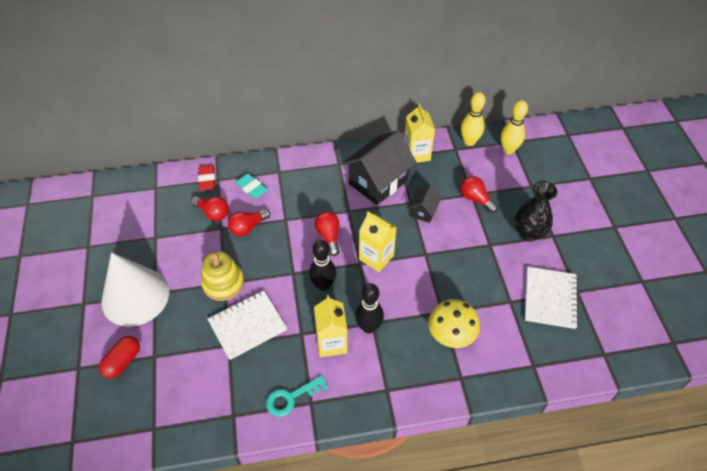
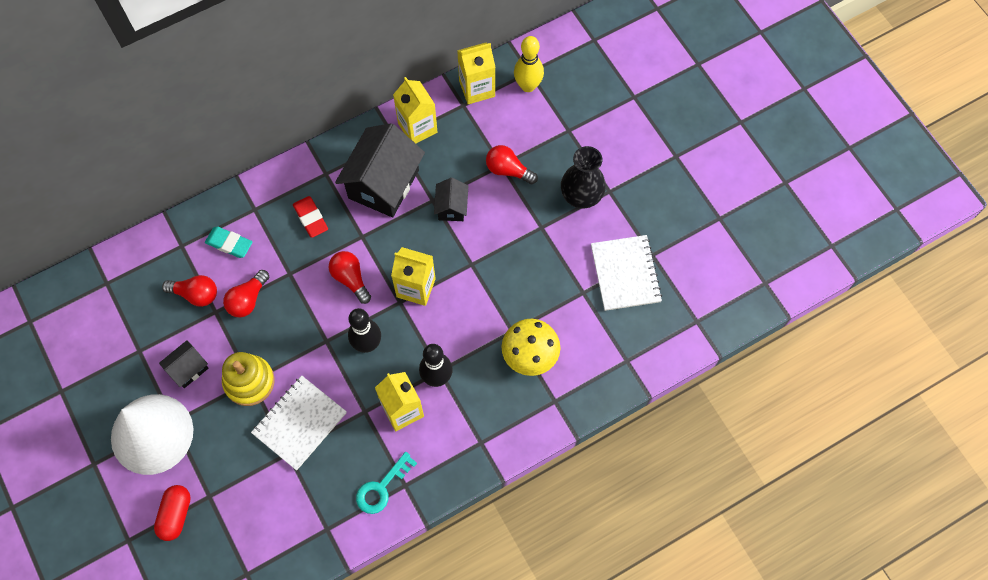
camera: 20 degrees left, 15 degrees up
red eraser [198,165,215,191] -> red eraser moved to [293,196,328,238]
yellow bowling pin [461,92,486,146] -> yellow carton [457,43,495,104]
none -> black house [159,340,209,388]

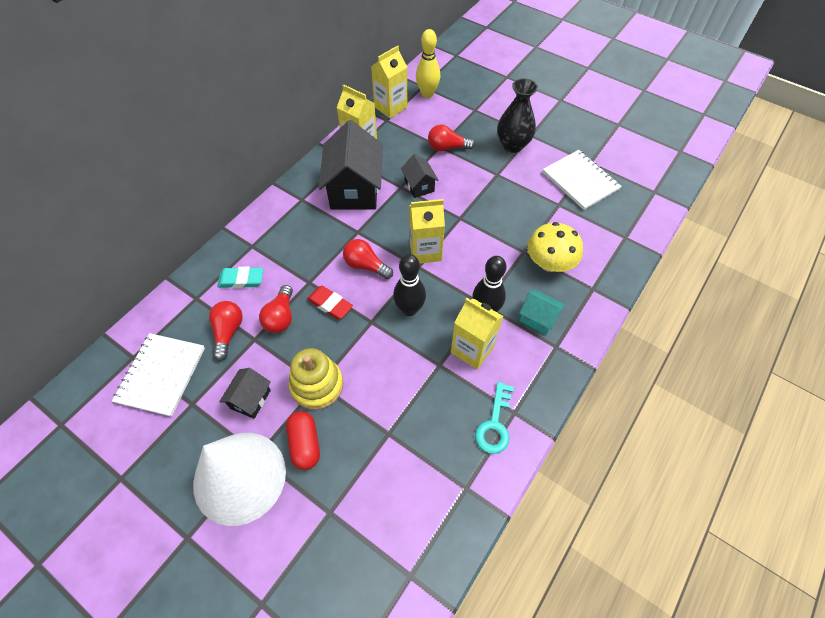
camera: 25 degrees left, 10 degrees down
red capsule [154,485,191,541] -> red capsule moved to [286,411,320,470]
red light bulb [162,275,217,307] -> red light bulb turned 75 degrees counterclockwise [209,301,243,361]
white notebook [251,376,347,470] -> white notebook moved to [112,333,205,417]
red eraser [293,196,328,238] -> red eraser moved to [307,286,353,319]
none -> turquoise house [519,289,565,335]

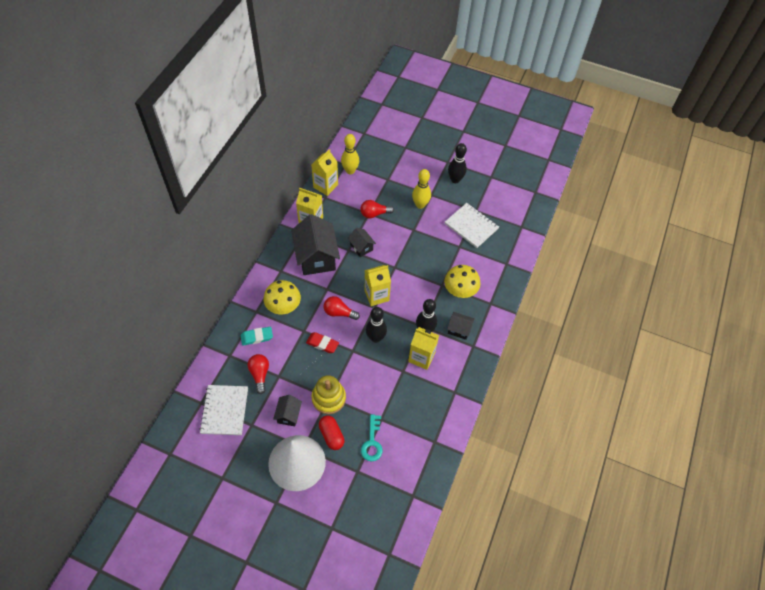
camera: 15 degrees left, 0 degrees up
red light bulb [259,285,293,333] -> none
turquoise key [475,382,514,454] -> turquoise key moved to [361,414,382,461]
black vase [497,78,538,153] -> yellow bowling pin [412,169,431,209]
turquoise house [519,289,565,335] -> black house [447,312,475,340]
none -> yellow mushroom [263,280,301,314]
none -> black bowling pin [448,143,467,183]

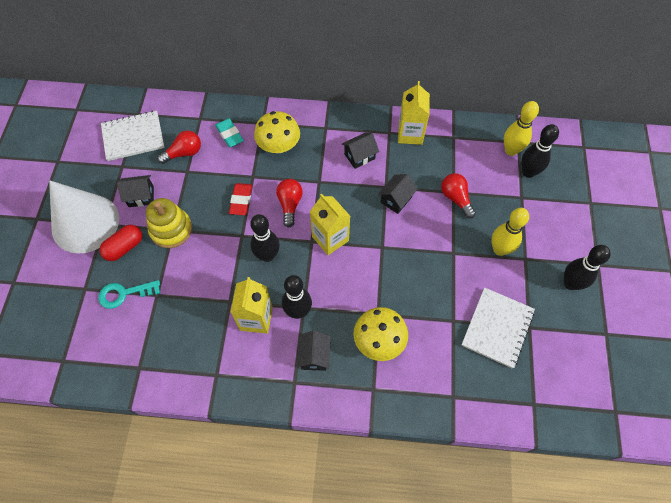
camera: 75 degrees right, 5 degrees up
black house [291,214,340,275] -> black house [342,133,379,169], size x0.49
yellow carton [311,149,338,196] -> none
none -> black bowling pin [521,124,559,178]

